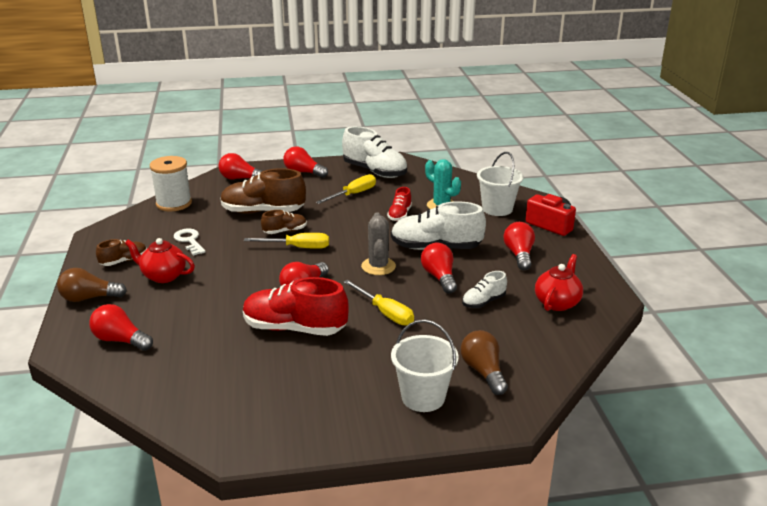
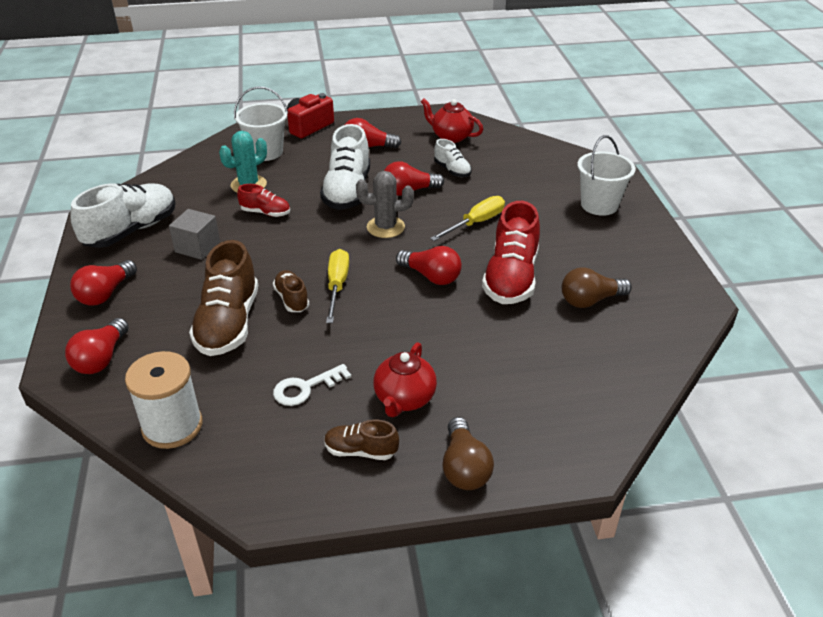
camera: 90 degrees left, 10 degrees up
red light bulb [89,304,153,351] -> none
brown shoe [96,239,147,266] -> brown shoe turned 45 degrees counterclockwise [324,419,399,460]
yellow screwdriver [316,174,376,204] -> grey cube [169,209,220,260]
brown light bulb [461,330,508,395] -> brown light bulb moved to [562,267,632,308]

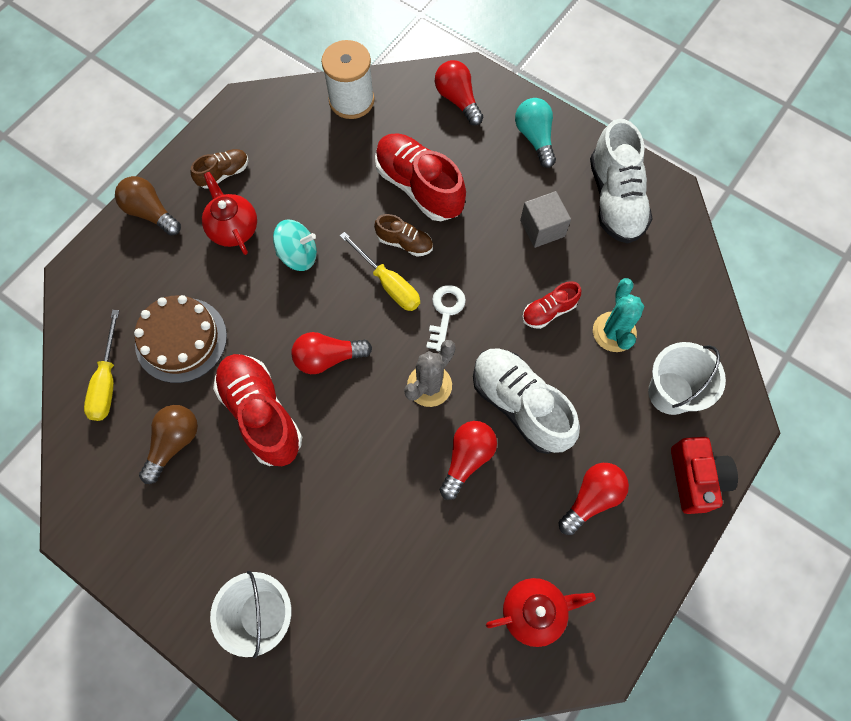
camera: 135 degrees right, 30 degrees up
red light bulb [70,260,137,306] -> turquoise light bulb [515,98,556,168]
brown shoe [189,240,258,356] -> red shoe [375,133,466,221]
white key [273,364,351,406] -> white key moved to [426,285,466,352]
yellow screwdriver [430,196,505,241] -> yellow screwdriver moved to [84,310,119,421]
white shoe [434,139,472,177] -> none
none -> brown cake [134,295,227,383]
none -> turquoise spinning top [273,219,317,271]

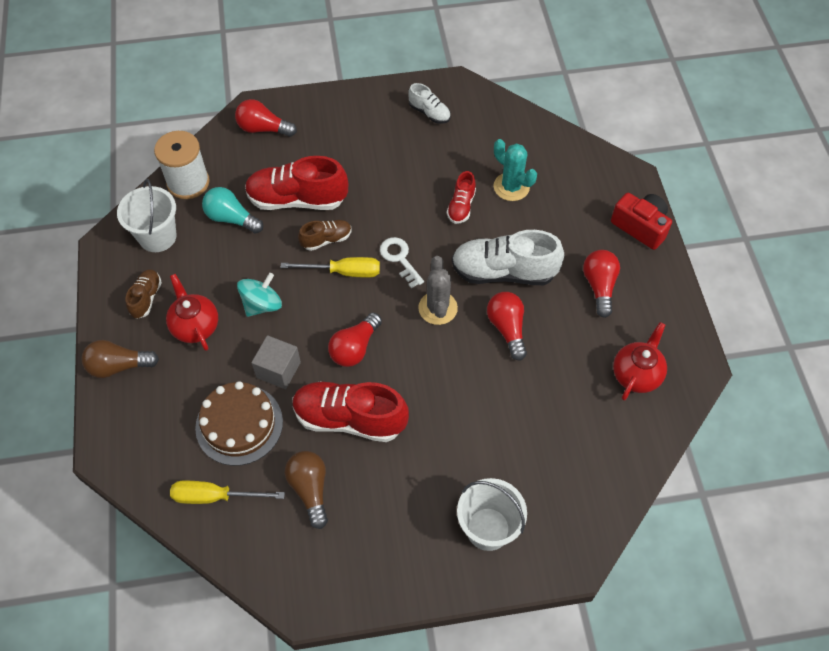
camera: 45 degrees left, 10 degrees down
yellow screwdriver [84,310,119,421] -> yellow screwdriver turned 135 degrees clockwise [170,481,285,504]
red teapot [202,172,257,255] -> red teapot turned 45 degrees clockwise [166,274,218,351]
turquoise light bulb [515,98,556,168] -> turquoise light bulb moved to [202,187,263,234]
grey cube [520,191,571,248] -> grey cube moved to [251,335,301,389]
white shoe [590,119,652,243] -> white shoe [408,83,450,124], size x0.52
white bucket [648,342,726,415] -> white bucket moved to [117,179,176,252]

